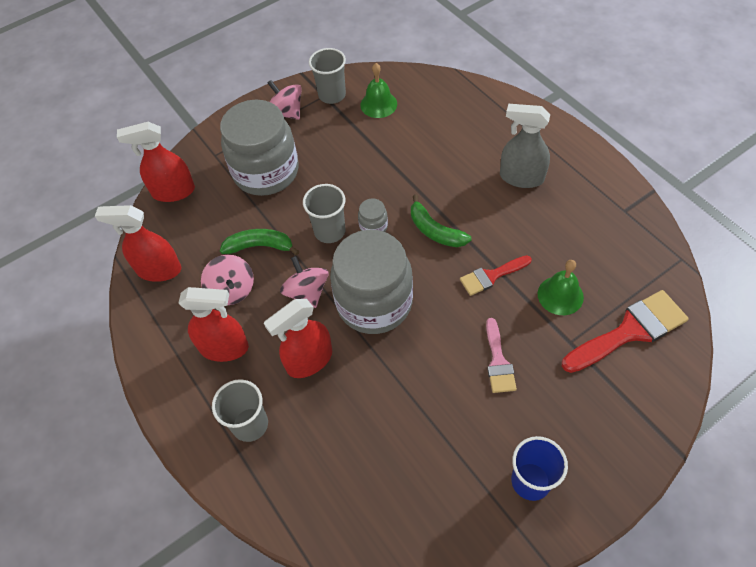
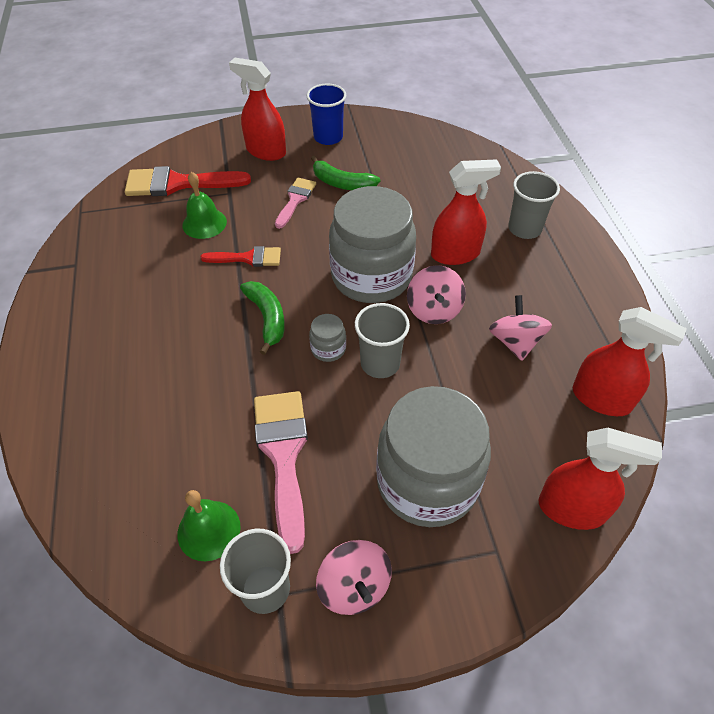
camera: 160 degrees left, 5 degrees down
red spray bottle [178,287,249,362] -> red spray bottle moved to [229,58,286,161]
green banana [220,229,299,255] -> green banana moved to [311,156,380,190]
grey spray bottle [500,104,550,188] -> none
none -> pink brush [254,391,308,554]

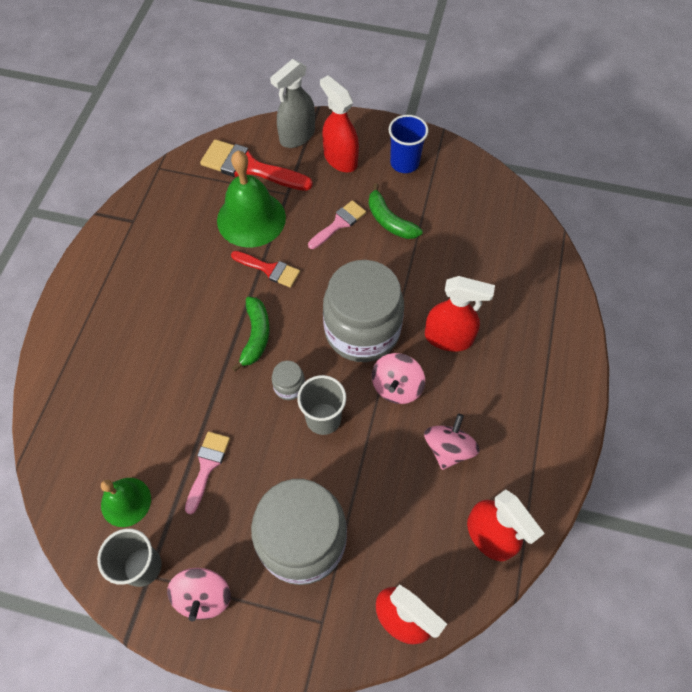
camera: 25 degrees right, 10 degrees up
green bell [182,172,227,239] -> green bell [217,151,286,248], size x1.69
pink brush [254,391,308,554] -> pink brush [185,431,230,515], size x0.59
grey cup [508,171,560,239] -> none
none -> grey spray bottle [270,59,315,148]

